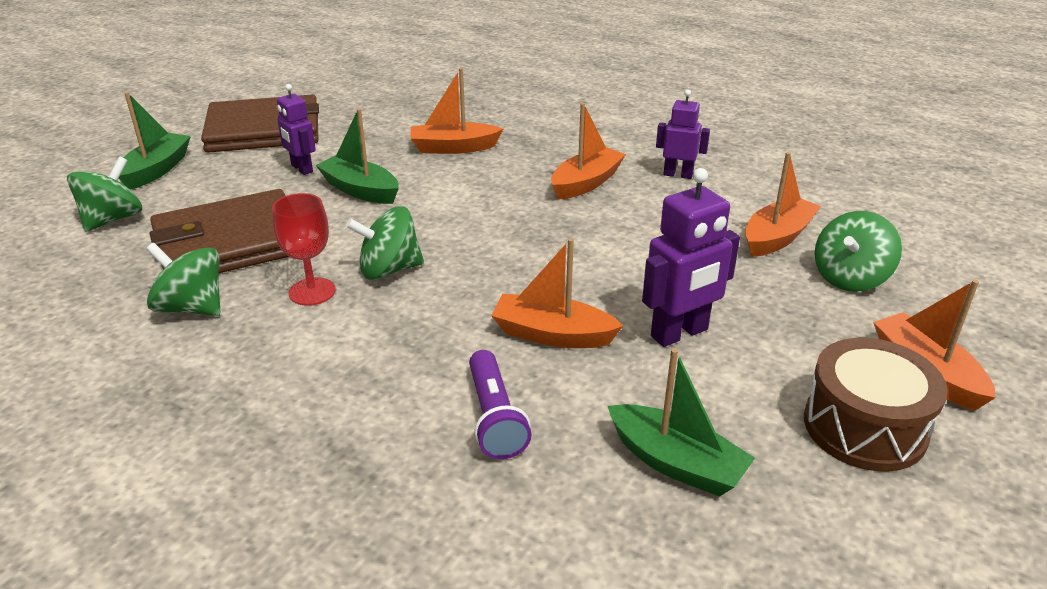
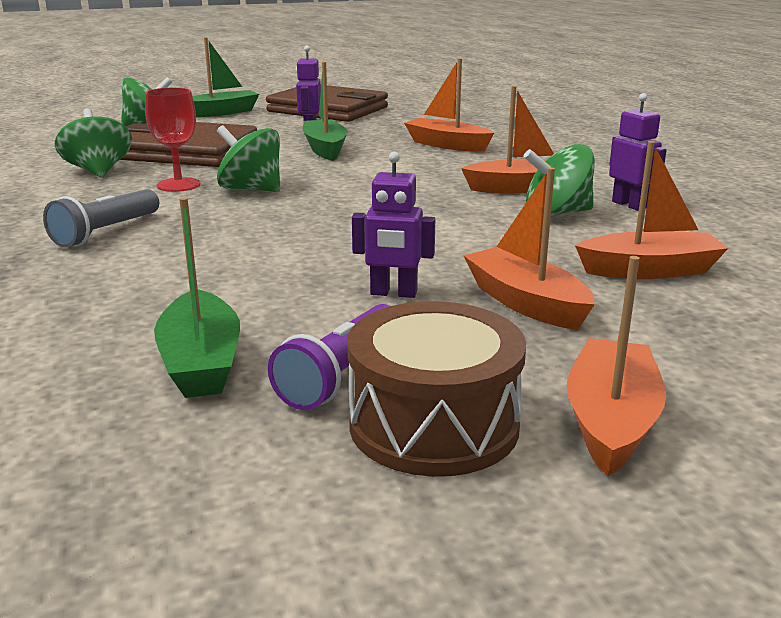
camera: 40 degrees right, 10 degrees down
purple flashlight [469,350,531,459] -> purple flashlight moved to [268,304,390,410]
orange boat [491,238,623,348] -> orange boat moved to [464,167,595,330]
purple robot [642,168,740,347] -> purple robot [352,152,435,298], size x0.65
green spinning top [815,211,902,292] -> green spinning top moved to [523,144,595,216]
none -> grey flashlight [43,189,159,248]

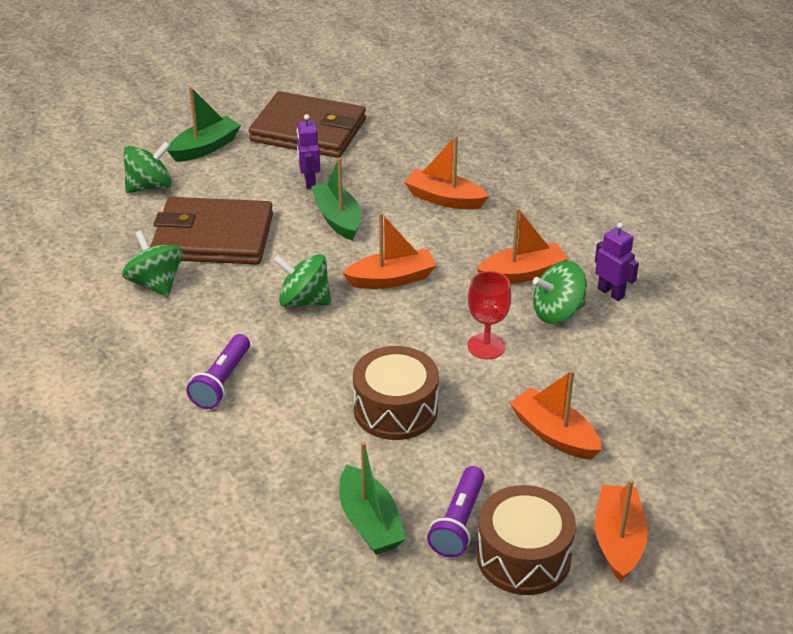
camera: 10 degrees left, 15 degrees up
grey flashlight [43,189,159,248] -> purple flashlight [186,334,250,409]
red goblet [145,87,201,192] -> red goblet moved to [468,271,511,359]
purple robot [352,152,435,298] -> none
orange boat [575,141,728,279] -> orange boat moved to [343,213,436,289]
none -> brown drum [353,346,439,440]

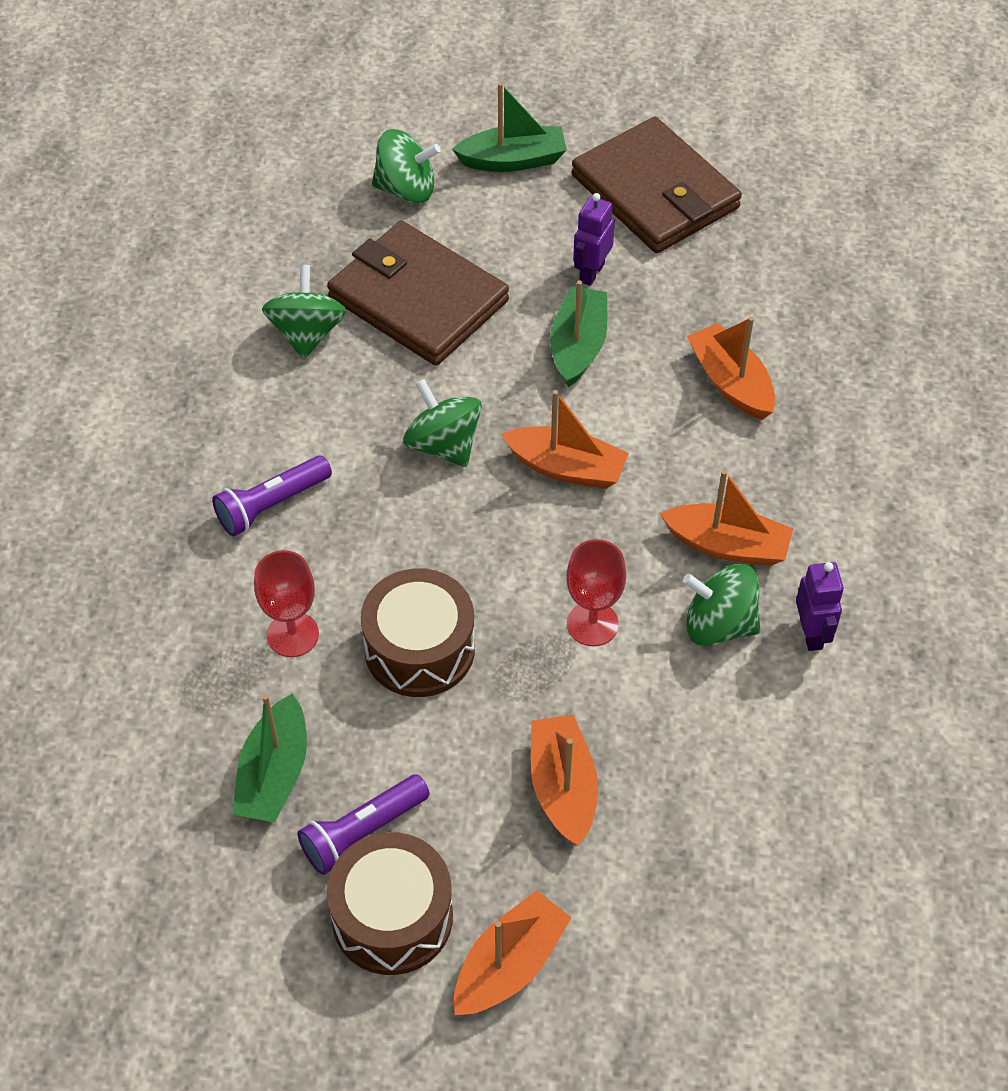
camera: 35 degrees right, 15 degrees up
none -> red goblet [254,550,319,657]

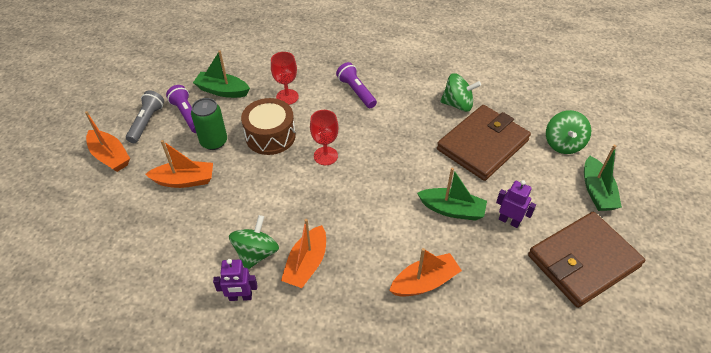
camera: 95 degrees right, 5 degrees down
brown drum [327,832,453,975] -> grey flashlight [126,90,164,143]
green spinning top [403,379,482,467] -> none
orange boat [501,390,629,489] -> none
red goblet [566,539,626,646] -> red goblet moved to [310,110,338,165]
none -> green can [191,98,227,150]

